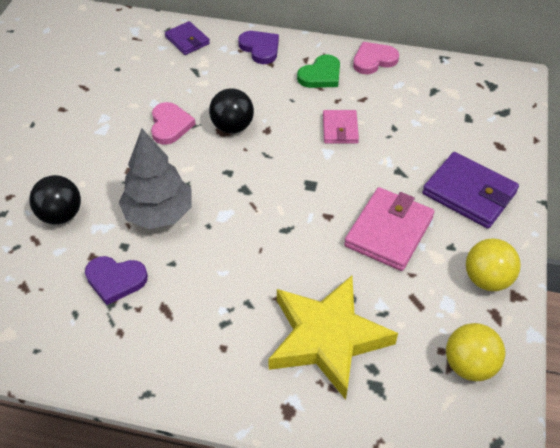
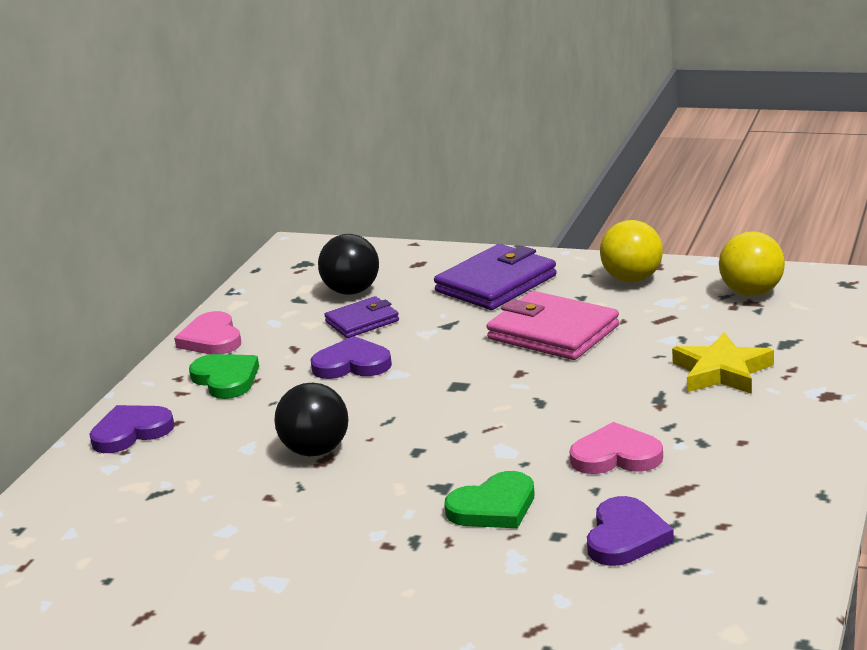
camera: 80 degrees left, 25 degrees down
black ball [29,175,81,225] -> black ball moved to [318,234,379,295]
grey tree [119,128,192,229] -> green heart [444,471,535,528]
pink heart [151,102,196,145] -> pink heart moved to [569,422,663,474]
purple wallet [165,21,210,55] -> purple wallet moved to [324,296,399,338]
yellow star [268,276,398,400] -> yellow star [672,332,774,394], size x0.60
pink wallet [323,110,359,144] -> purple heart [310,336,392,379]

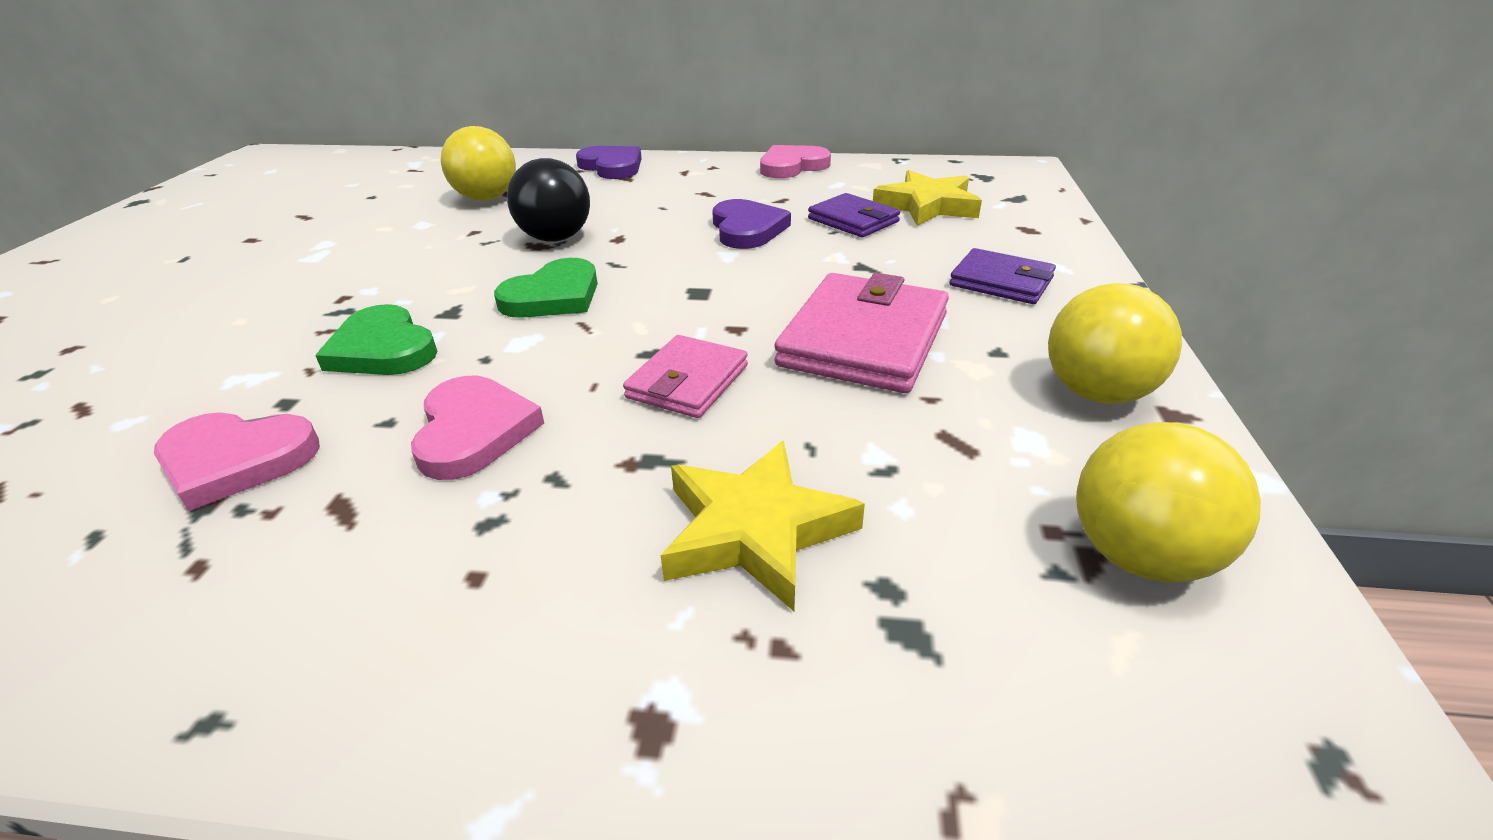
camera: 75 degrees right, 10 degrees up
green heart [189,354,259,399] -> green heart moved to [494,258,598,318]
black ball [318,234,379,295] -> yellow star [873,170,982,226]
purple wallet [434,244,557,310] -> purple wallet [950,248,1056,304], size x0.60
purple heart [587,496,674,566] -> pink heart [154,412,320,511]
none -> yellow ball [441,126,516,201]
none -> pink wallet [623,335,748,418]

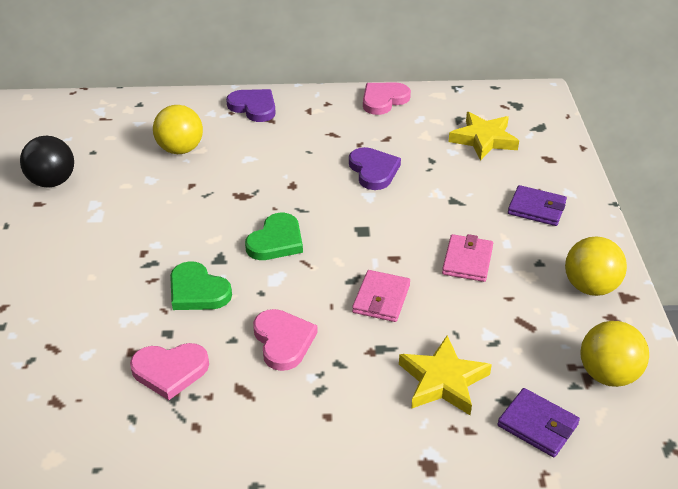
camera: 10 degrees left, 5 degrees up
black ball [507,158,590,242] -> black ball moved to [20,136,74,188]
pink wallet [774,273,949,393] -> pink wallet [442,234,493,282], size x0.60
purple wallet [808,193,900,237] -> purple wallet moved to [497,388,580,457]

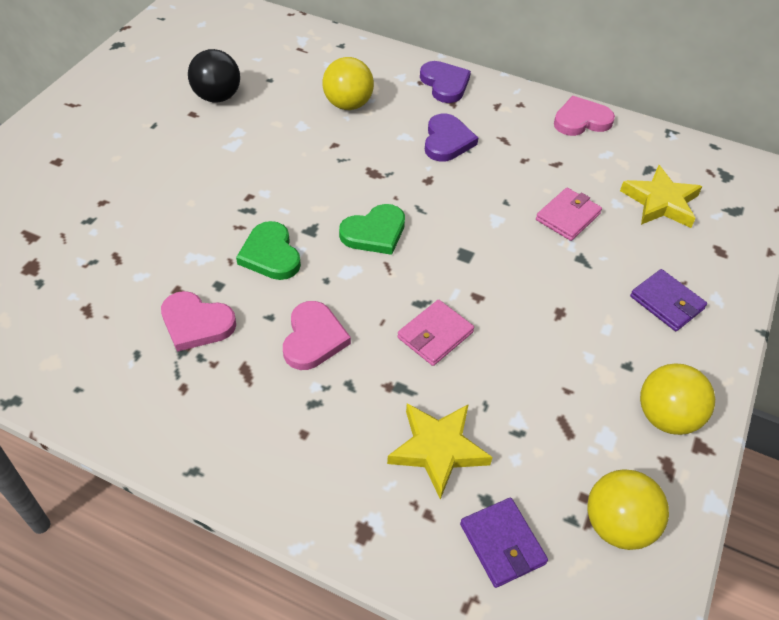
camera: 25 degrees right, 10 degrees up
purple heart [349,147,401,190] -> purple heart moved to [425,114,478,162]
pink wallet [442,234,493,282] -> pink wallet moved to [536,188,602,241]

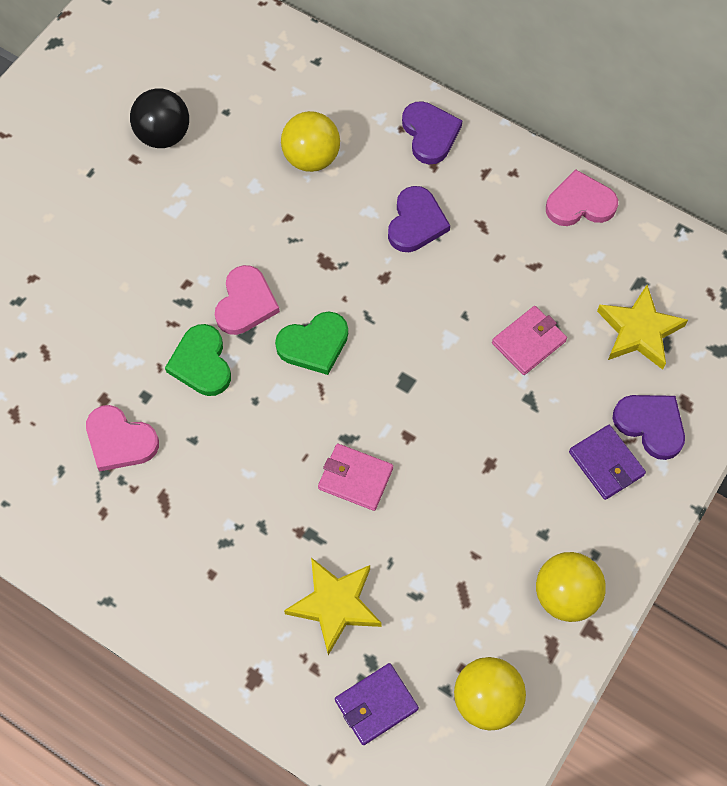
camera: 10 degrees right, 15 degrees up
pink heart [283,301,351,370] -> pink heart moved to [215,265,280,335]
pink wallet [397,300,474,366] -> pink wallet turned 60 degrees clockwise [318,443,393,511]
purple wallet [460,498,548,588] -> purple wallet turned 75 degrees clockwise [335,663,419,745]
none -> purple heart [613,395,685,460]

